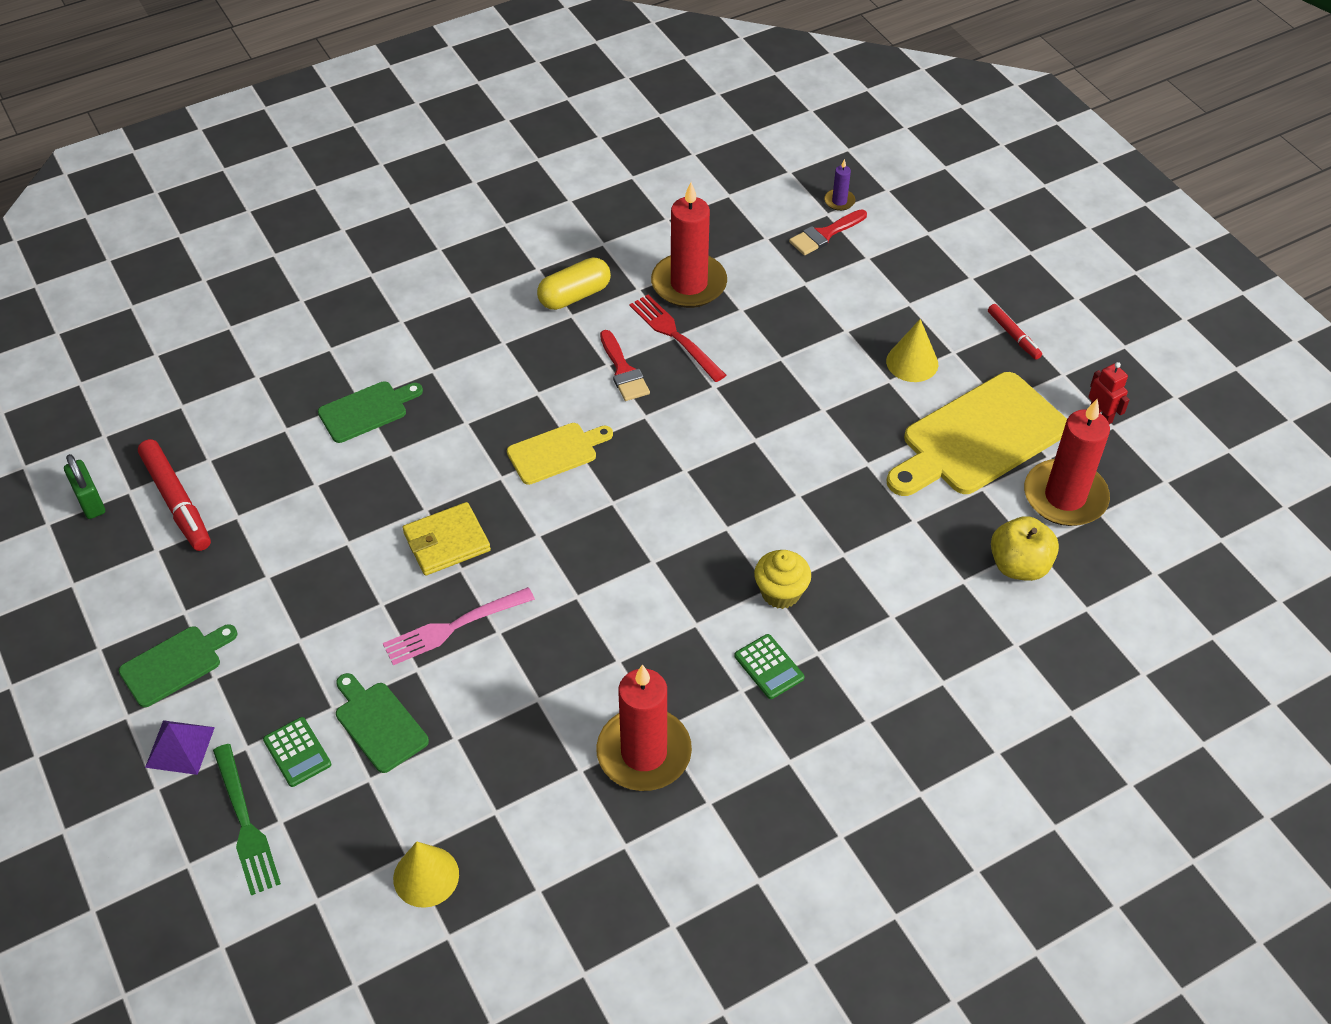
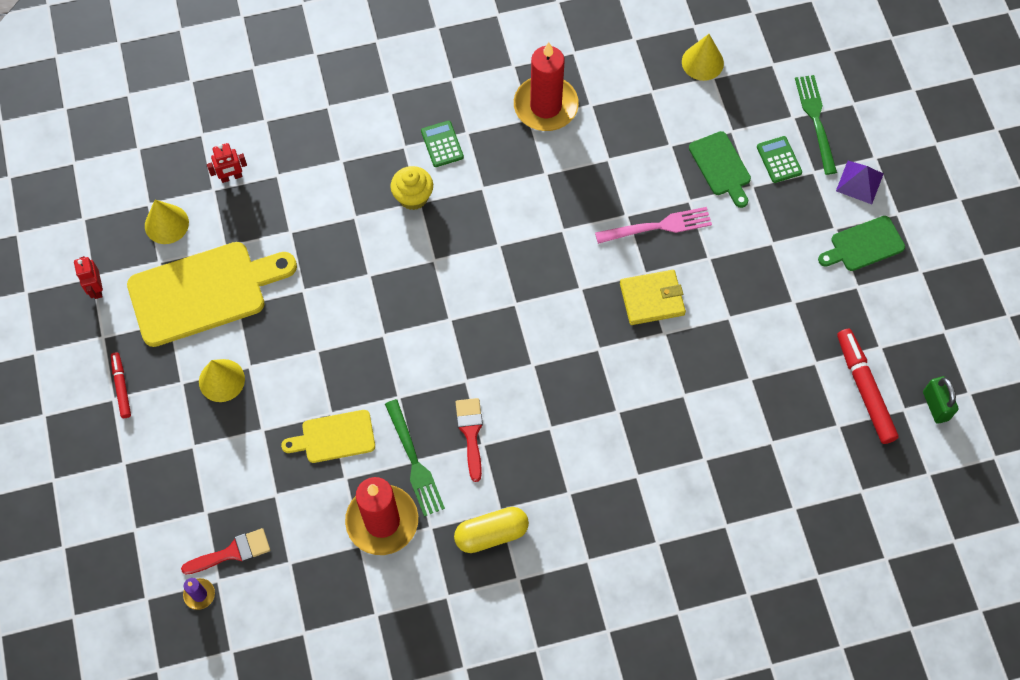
camera: 165 degrees left, 15 degrees up
green cutting board [318,381,423,443] -> none
yellow cutting board [507,423,613,485] -> yellow cutting board moved to [281,410,375,463]
red fork [629,295,726,382] -> green fork [385,399,445,517]
yellow apple [991,516,1059,581] -> red robot [207,143,247,183]
red candle [1024,399,1110,526] -> yellow cone [145,200,189,244]

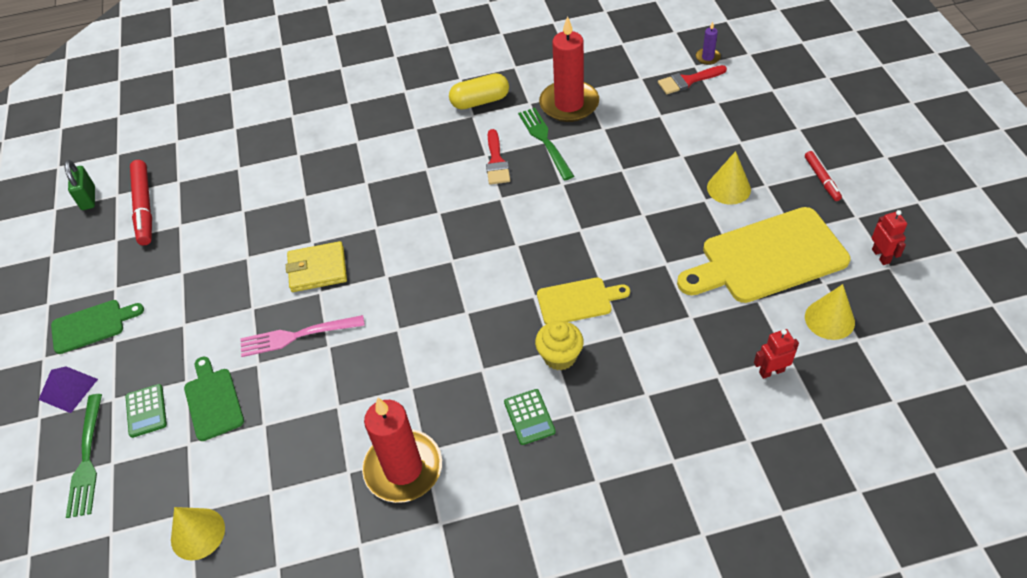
camera: 175 degrees left, 15 degrees down
yellow cutting board [281,410,375,463] -> yellow cutting board moved to [537,278,630,324]

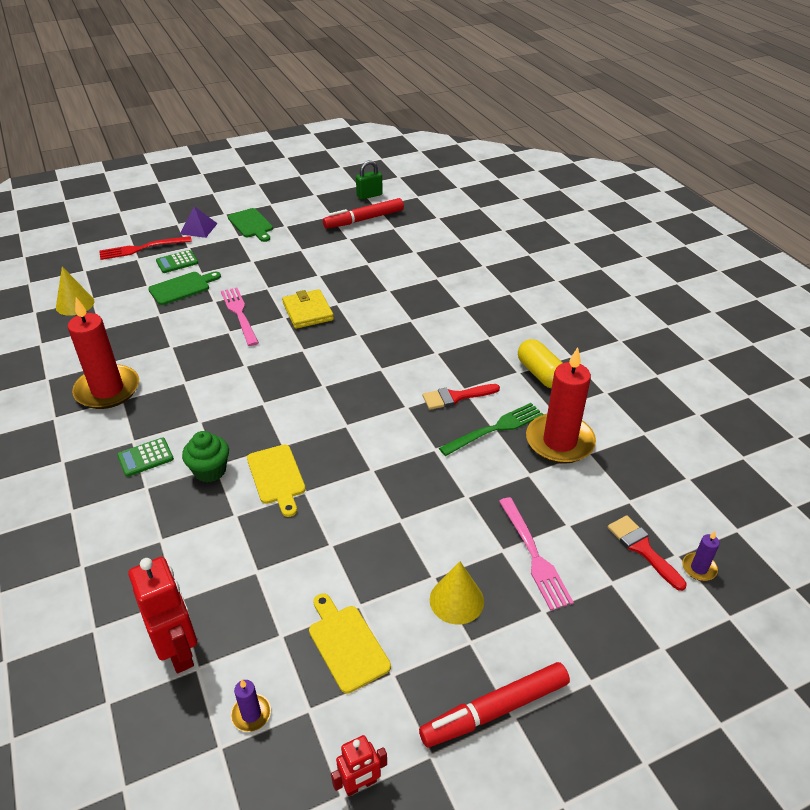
camera: 75 degrees right, 10 degrees down
green fork [66,394,102,518] -> red fork [99,236,192,260]
yellow cupcake [535,321,584,370] -> green cupcake [182,431,229,482]
yellow cutting board [677,207,851,303] -> yellow cutting board [309,593,391,694], size x0.53
red robot [754,329,799,379] -> red robot [128,557,197,673], size x1.79
red marker [805,151,842,201] -> red marker [419,662,570,747], size x1.76
yellow cone [805,284,855,340] -> purple candle [231,680,271,732]
none -> pink fork [499,497,574,611]

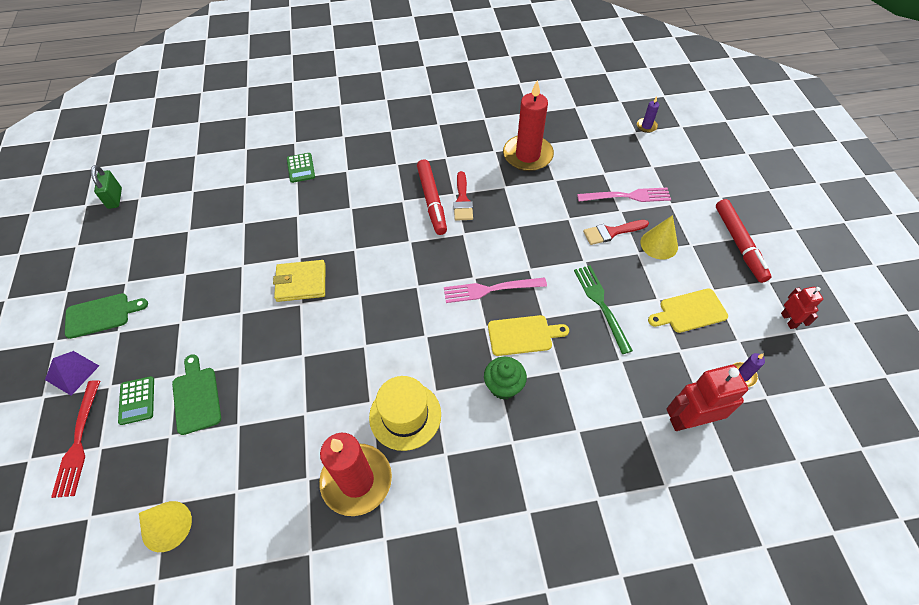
camera: 75 degrees left, 15 degrees up
green calculator [117,437,174,477] -> green calculator moved to [287,153,315,183]
pink fork [221,288,259,346] -> pink fork moved to [444,277,547,303]
red marker [323,198,404,229] -> red marker moved to [417,159,447,235]
green fork [439,403,544,456] -> green fork moved to [574,266,633,354]
yellow capsule [518,339,562,388] -> none
red brush [608,515,687,591] -> red brush moved to [583,220,649,245]
none -> yellow hat [369,376,441,451]

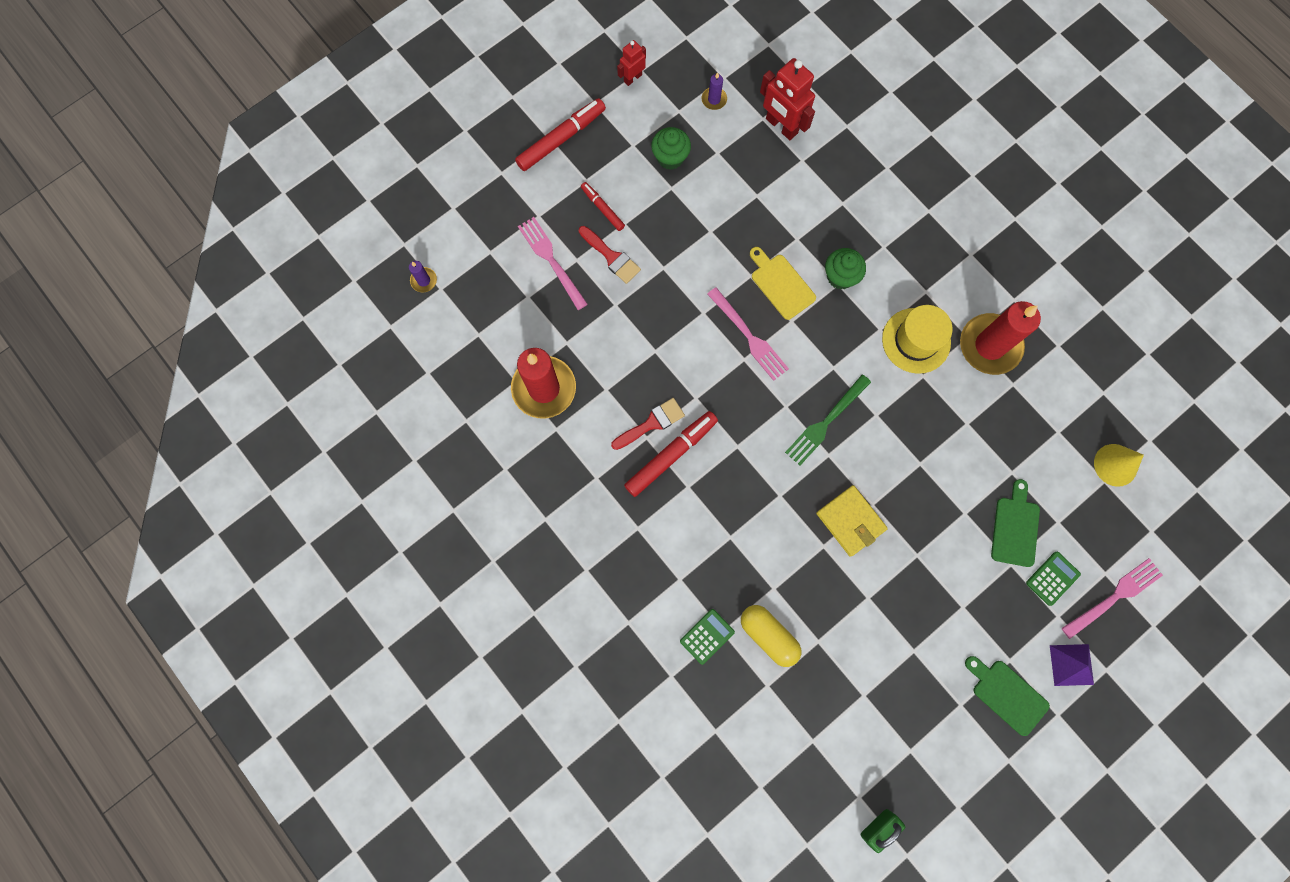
camera: 120 degrees left, 20 degrees up
red fork [51,380,100,498] -> pink fork [1062,558,1163,639]
green cutting board [172,354,221,435] -> green cutting board turned 150 degrees clockwise [991,479,1040,567]
green fork [574,266,633,354] -> green fork moved to [785,374,871,465]
yellow cone [640,215,678,259] -> red marker [581,182,625,231]
yellow cutting board [648,289,728,333] -> green cupcake [651,127,691,170]
none -> yellow capsule [741,605,801,667]

